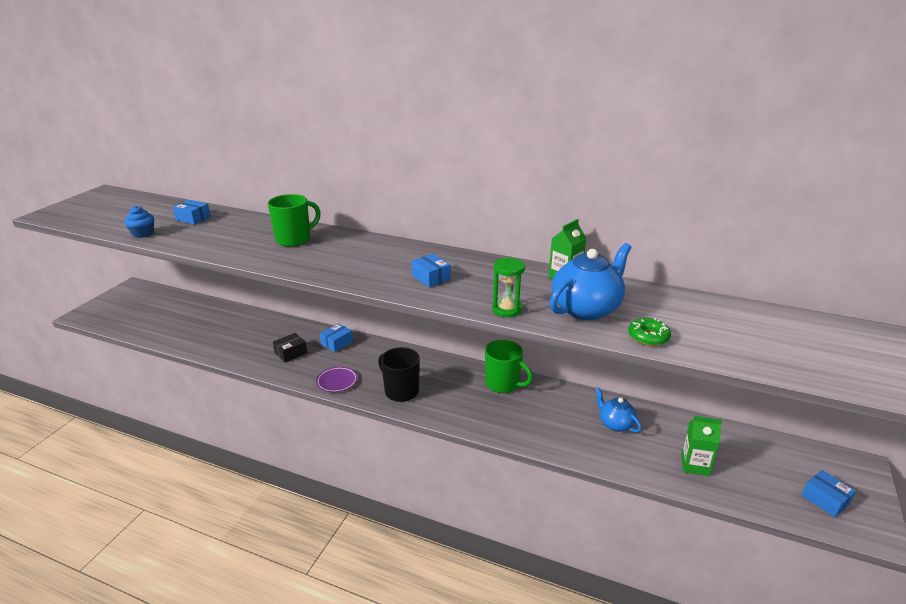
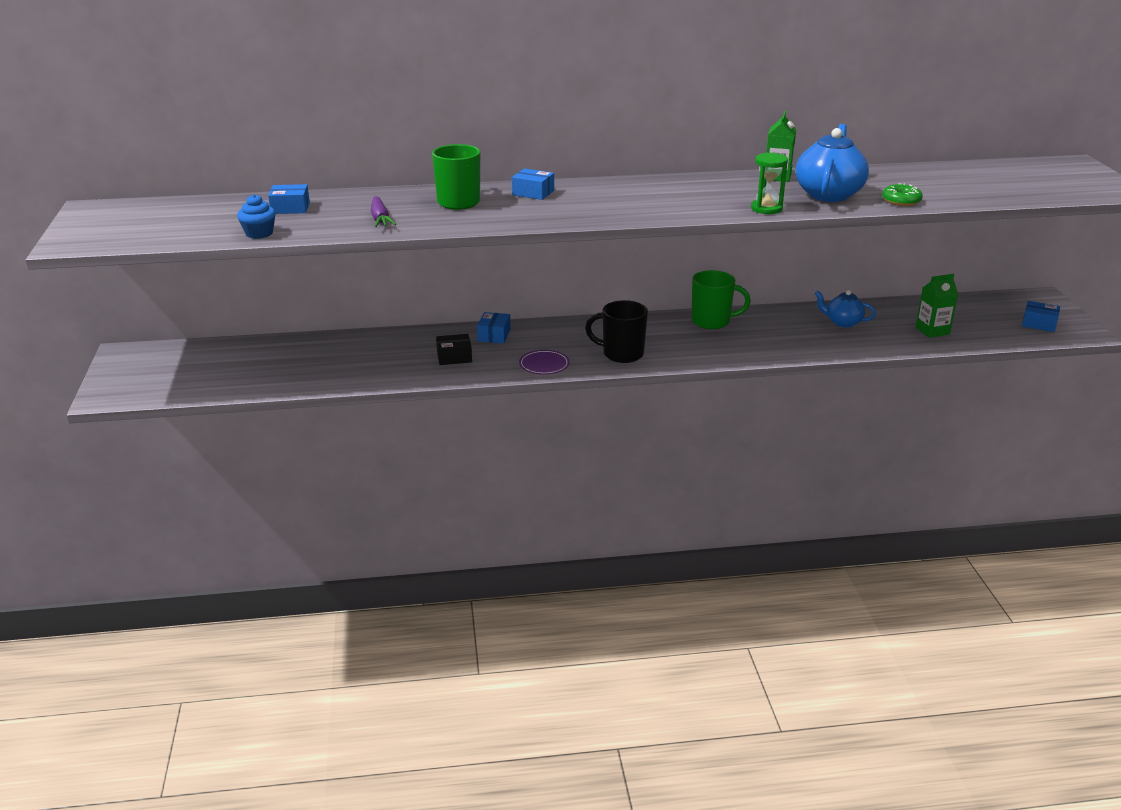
camera: 30 degrees left, 0 degrees up
black box [273,333,307,363] -> black box turned 60 degrees clockwise [436,334,472,365]
blue box [412,254,451,287] -> blue box moved to [512,168,554,200]
none -> purple carrot [371,196,396,227]

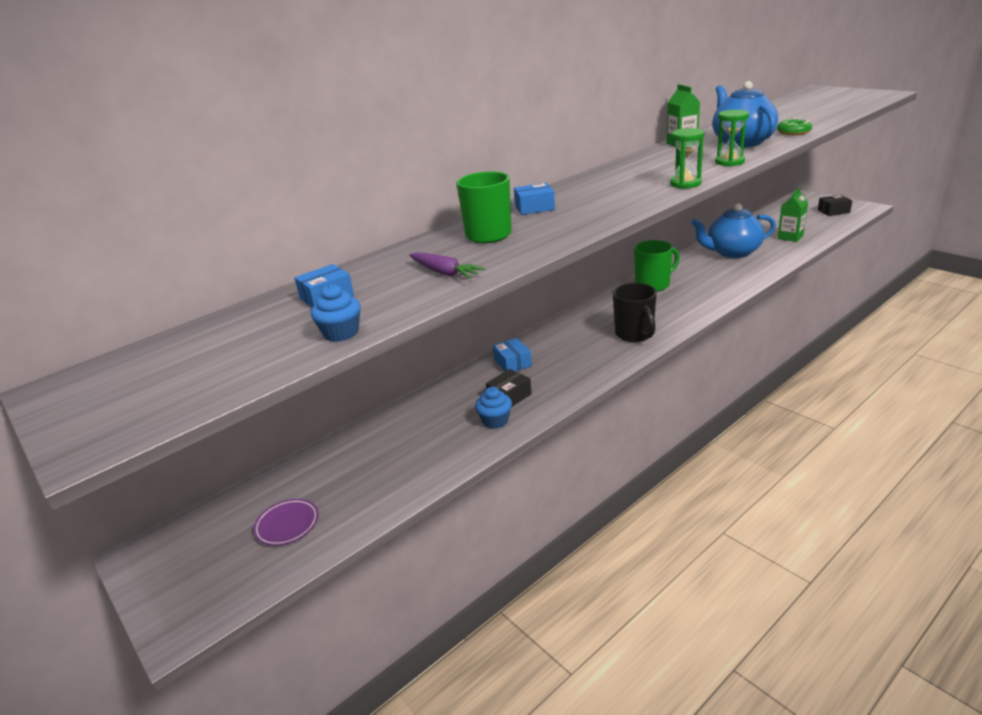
camera: 30 degrees left, 0 degrees up
purple plate [519,350,570,375] -> purple plate moved to [253,499,319,546]
black mug [585,300,648,363] -> black mug turned 90 degrees counterclockwise [613,283,657,342]
blue teapot [814,290,876,327] -> blue teapot [691,203,776,258], size x1.72
blue box [1022,301,1060,332] -> black box [818,195,852,216]
none -> blue cupcake [475,387,512,429]
none -> green hourglass [670,128,704,189]

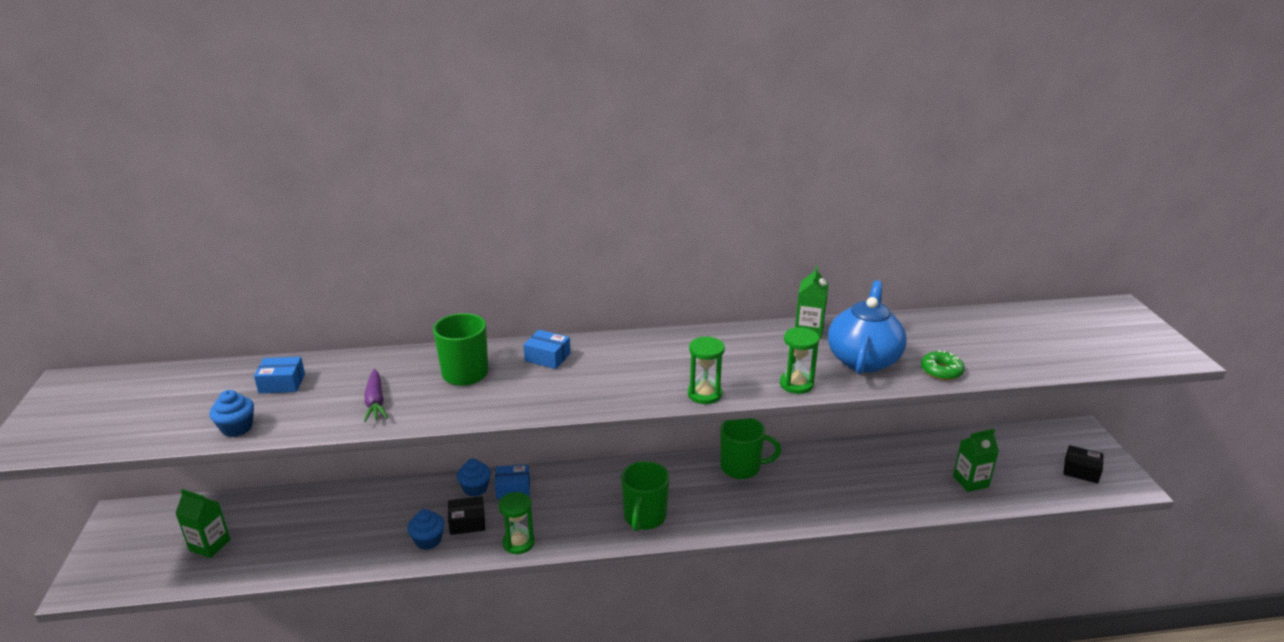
camera: 30 degrees right, 0 degrees up
purple plate [253,499,319,546] -> green carton [175,489,231,558]
blue box [493,338,532,371] -> blue box turned 75 degrees clockwise [495,465,530,499]
black mug [613,283,657,342] -> green mug [621,461,669,531]
blue teapot [691,203,776,258] -> none
none -> blue cupcake [457,459,491,497]
none -> green hourglass [498,492,535,554]

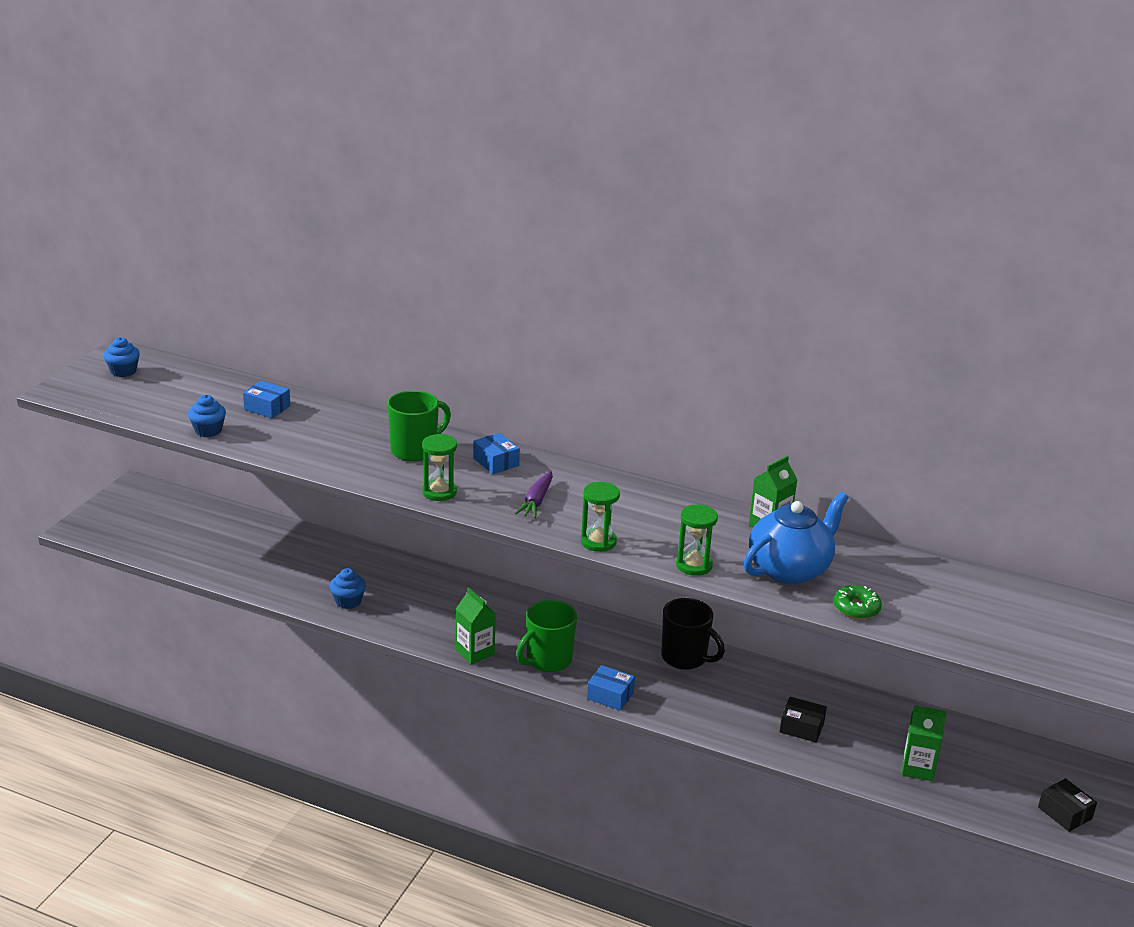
camera: 30 degrees right, 0 degrees up
green carton [175,489,231,558] -> green carton moved to [456,587,496,664]
purple carrot [364,369,388,422] -> purple carrot moved to [515,471,553,518]
black box [448,496,485,535] -> black box moved to [779,697,827,742]
blue cupcake [457,459,491,497] -> blue cupcake moved to [104,337,140,377]
blue box [495,465,530,499] -> blue box moved to [587,665,635,711]
green hourglass [498,492,535,554] -> green hourglass moved to [422,434,457,501]
green mug [720,418,781,479] -> black mug [661,598,725,670]

